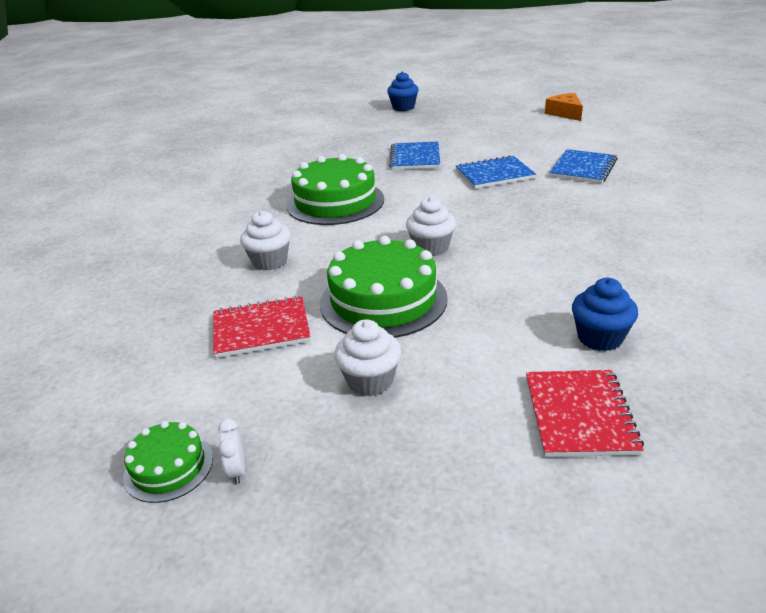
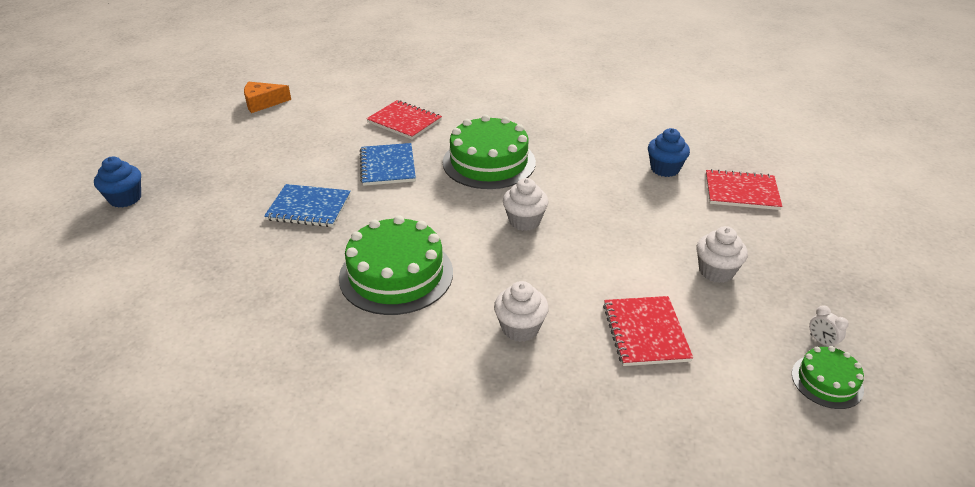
camera: 85 degrees left, 5 degrees up
white clock [218,419,245,484] -> white clock turned 60 degrees clockwise [809,305,849,347]
green cake [320,236,448,338] -> green cake moved to [443,115,536,189]
blue notebook [550,149,618,184] -> red notebook [366,100,442,139]

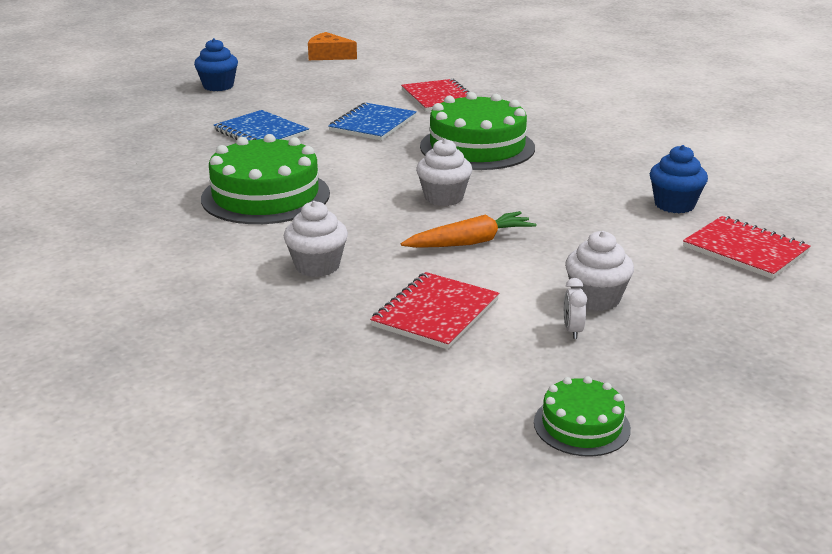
camera: 35 degrees right, 10 degrees down
blue cupcake [94,157,141,208] -> blue cupcake moved to [194,38,238,91]
white clock [809,305,849,347] -> white clock moved to [564,278,587,339]
none -> orange carrot [401,211,537,248]

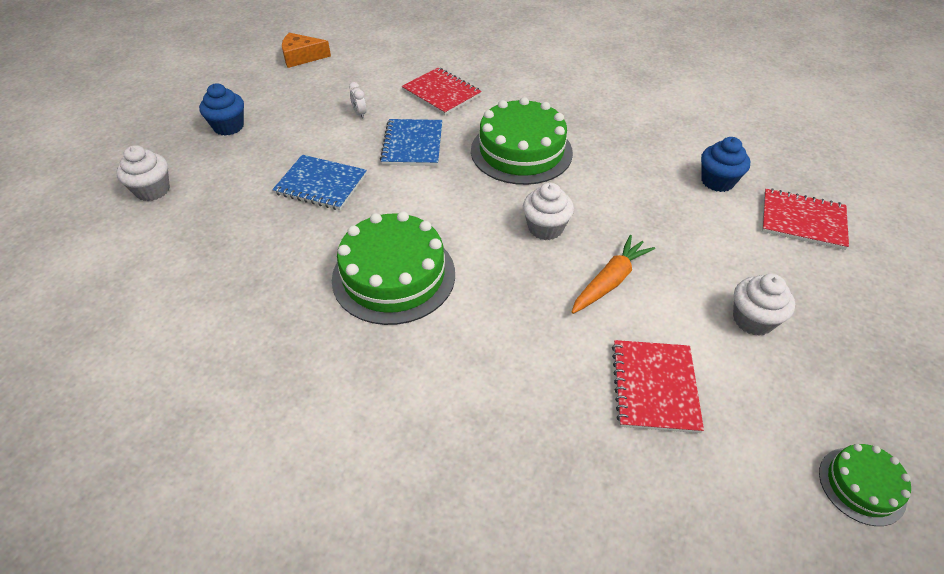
camera: 25 degrees left, 20 degrees up
white cupcake [284,201,348,277] -> white cupcake moved to [116,145,170,201]
white clock [564,278,587,339] -> white clock moved to [349,82,367,119]

